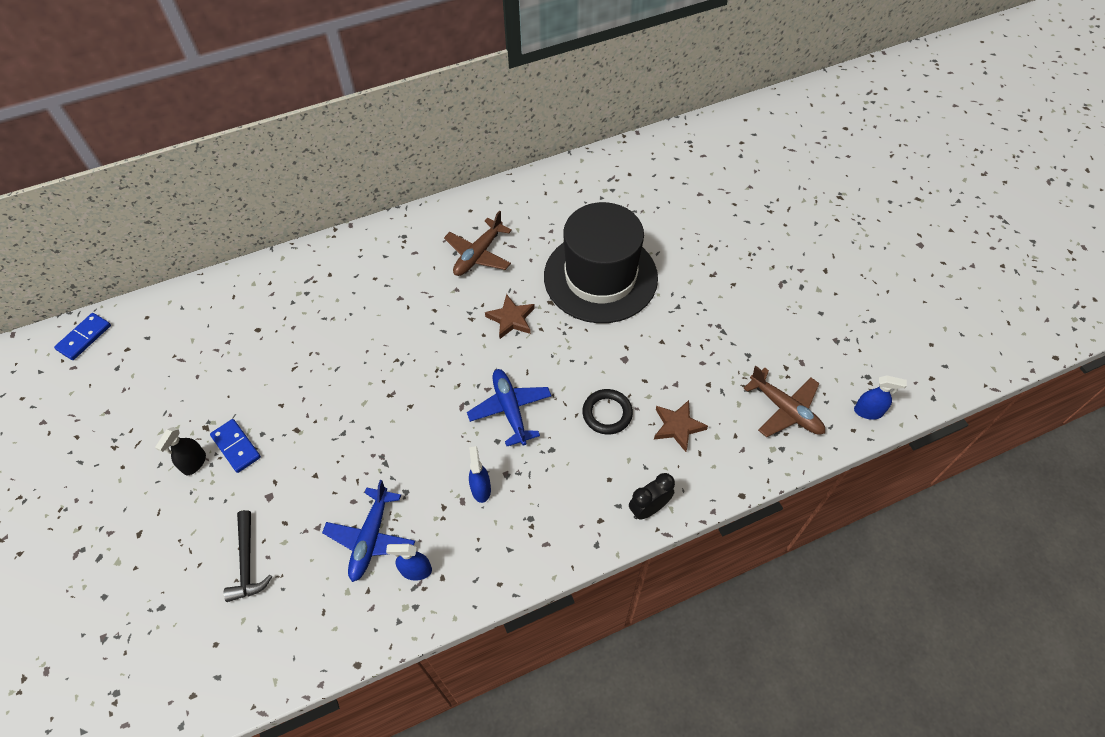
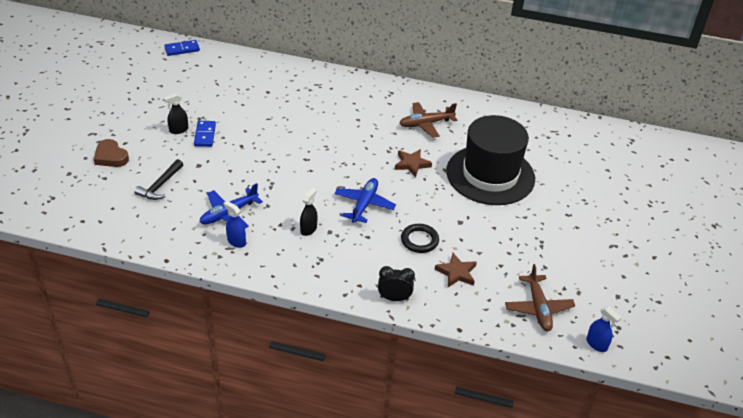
camera: 35 degrees right, 15 degrees down
blue spray bottle [469,446,491,503] -> black spray bottle [300,187,317,236]
none -> brown heart [94,139,129,167]

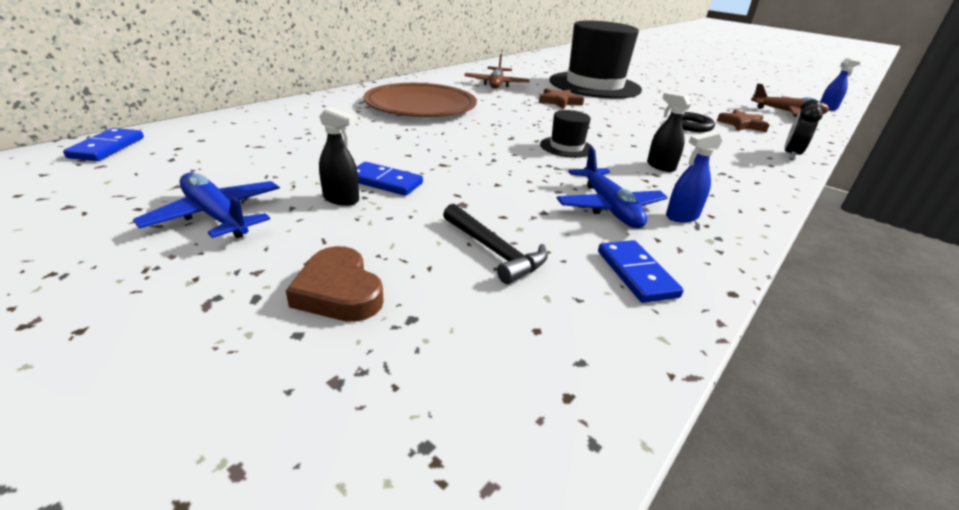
camera: 65 degrees left, 10 degrees down
brown heart [94,139,129,167] -> brown heart turned 75 degrees clockwise [286,246,384,322]
black spray bottle [164,93,188,134] -> black spray bottle turned 60 degrees counterclockwise [319,107,359,206]
blue plane [334,178,396,223] -> blue plane moved to [133,173,280,238]
none -> brown plate [364,83,477,117]
none -> black hat [540,110,593,158]
none -> blue domino [598,240,683,303]

